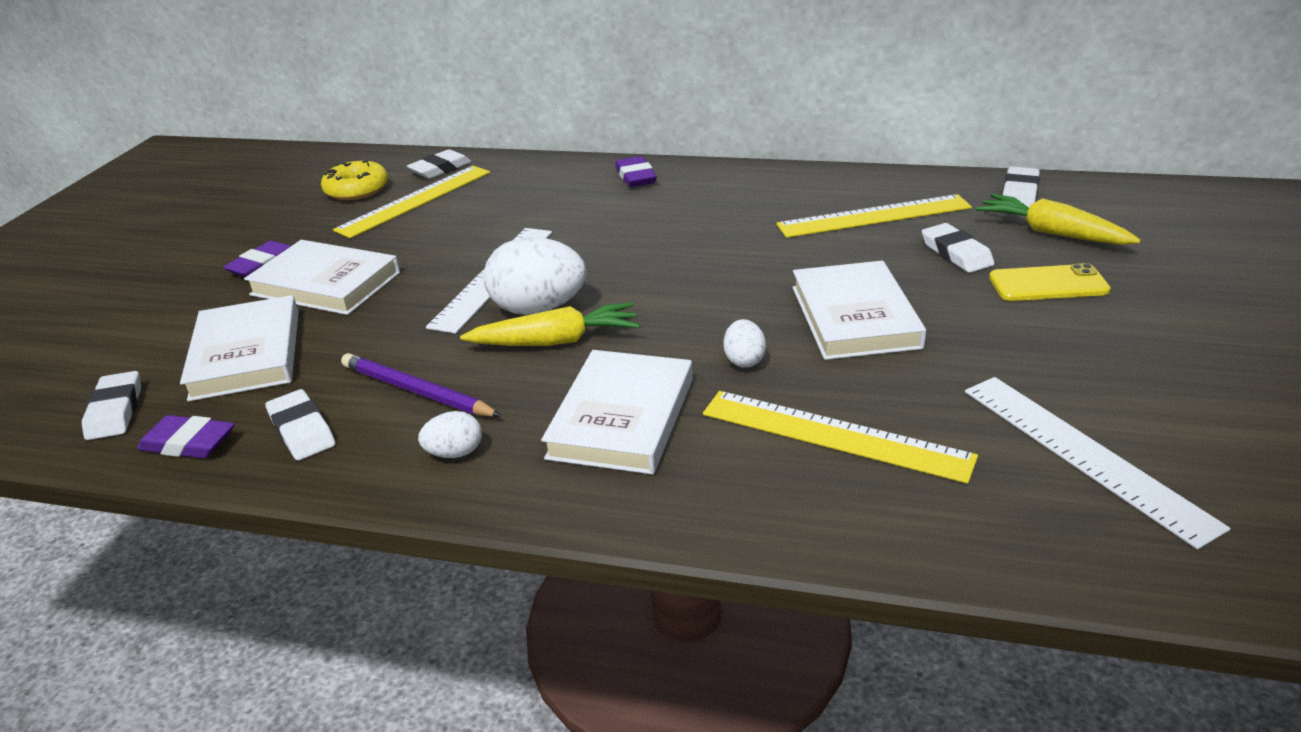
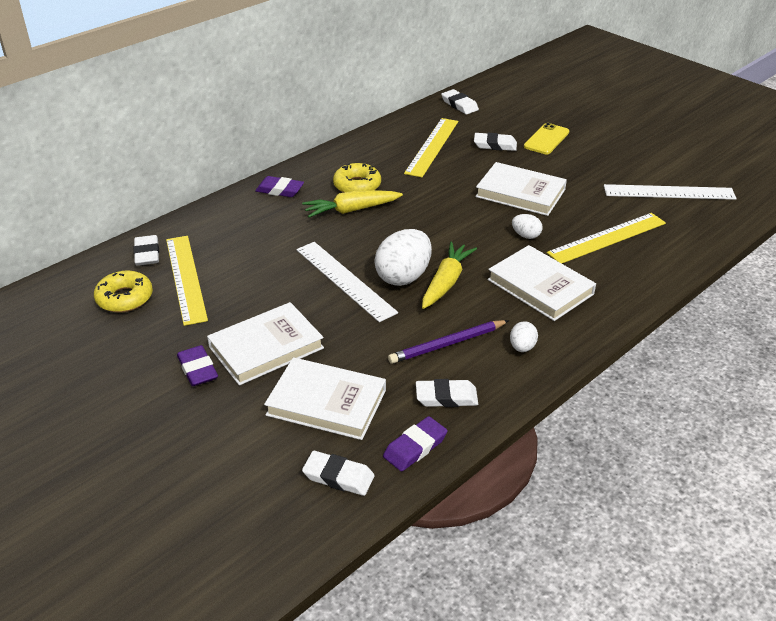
camera: 60 degrees left, 5 degrees up
yellow carrot [975,194,1141,245] -> yellow carrot moved to [302,190,403,218]
none -> yellow donut [333,163,381,193]

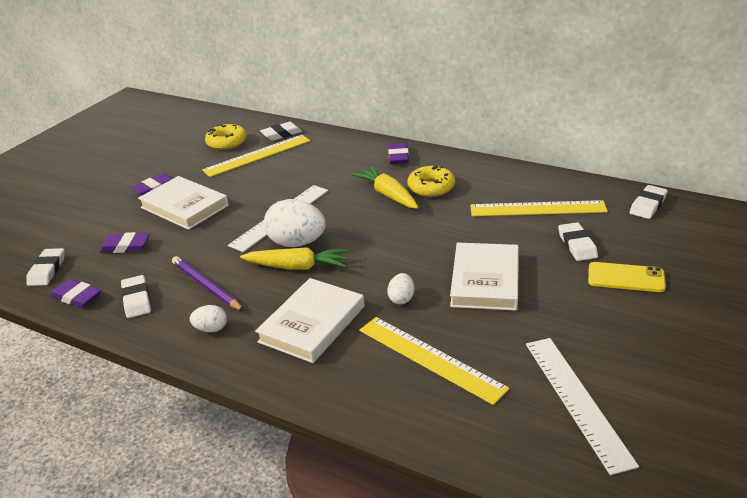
camera: 75 degrees right, 5 degrees down
white book [264,357,386,440] -> purple eraser [99,232,150,253]

